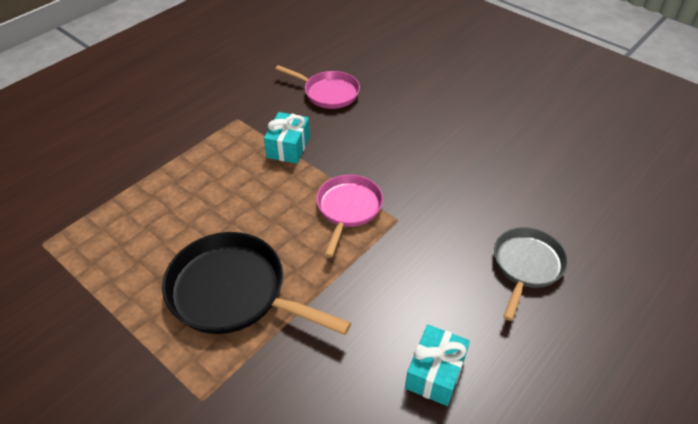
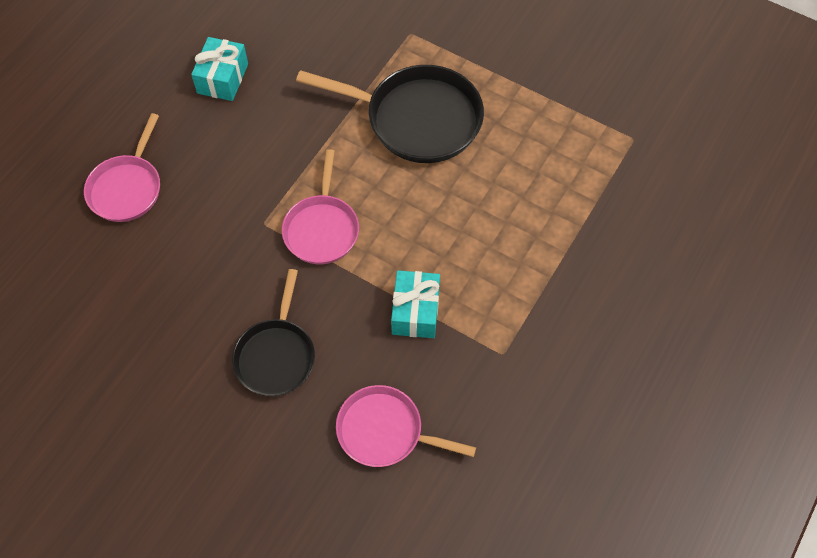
camera: 170 degrees right, 15 degrees up
grey pan [494,227,568,321] -> pink pan [84,113,160,222]
none -> black pan [232,269,315,396]

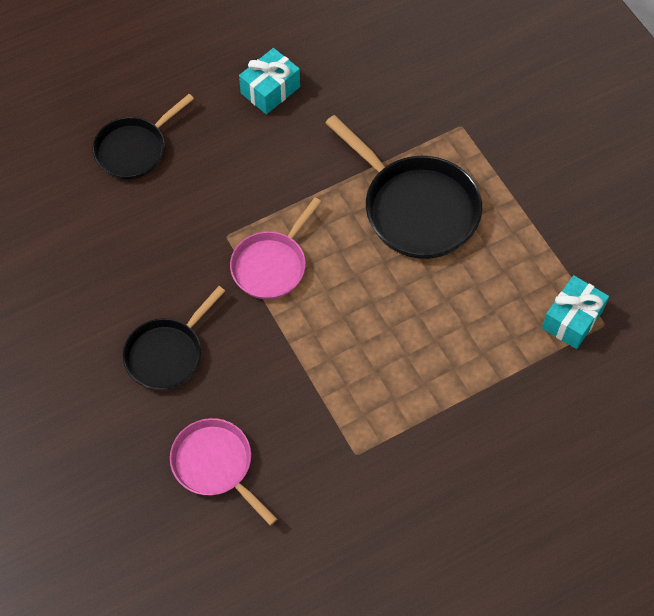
camera: 30 degrees right, 0 degrees up
pink pan [84,113,160,222] -> black pan [92,94,194,179]
turquoise gift [391,270,440,338] -> turquoise gift moved to [542,275,609,349]

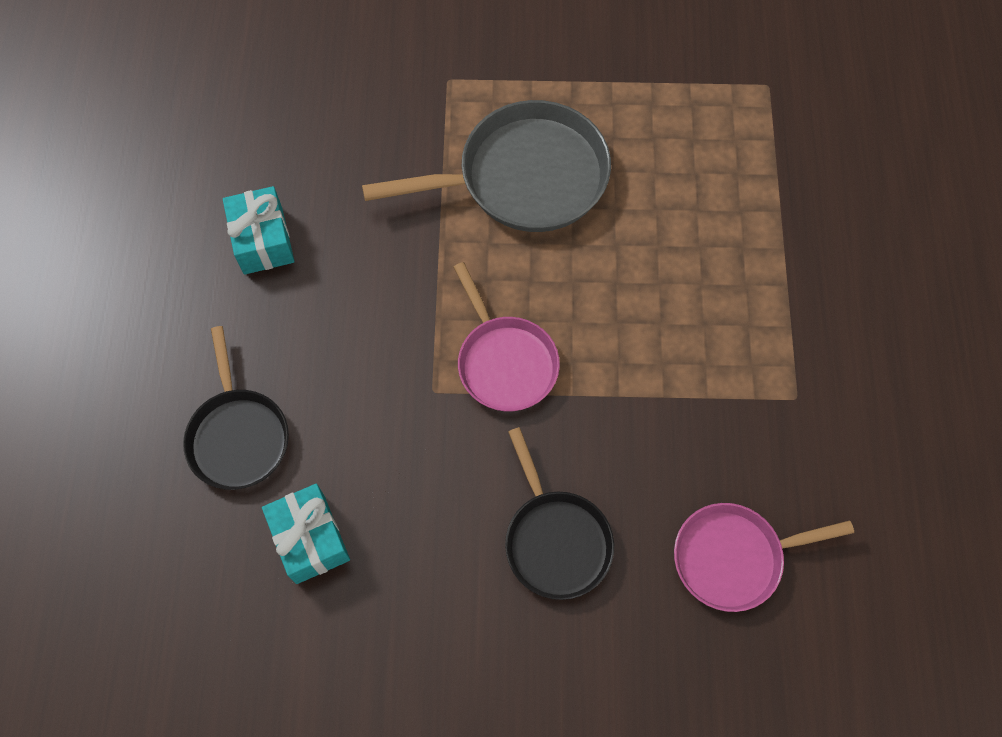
camera: 60 degrees left, 5 degrees up
black pan [325,115,483,259] -> grey pan [362,100,611,232]
turquoise gift [542,275,609,349] -> turquoise gift moved to [262,484,350,584]

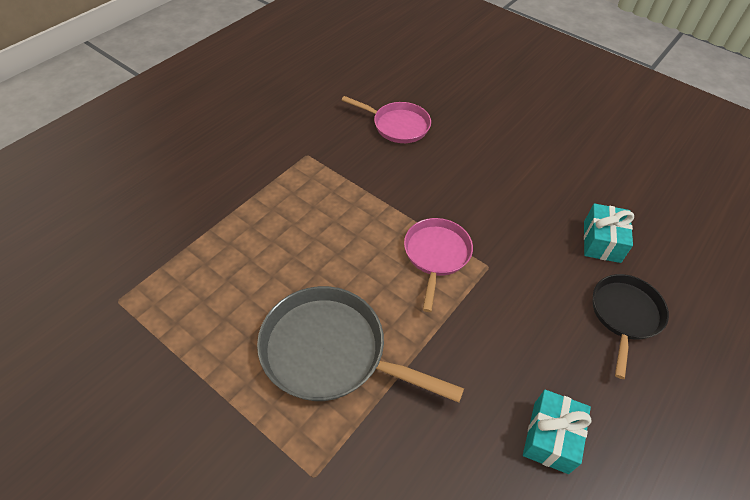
camera: 145 degrees left, 15 degrees down
black pan [505,427,614,600] -> none

